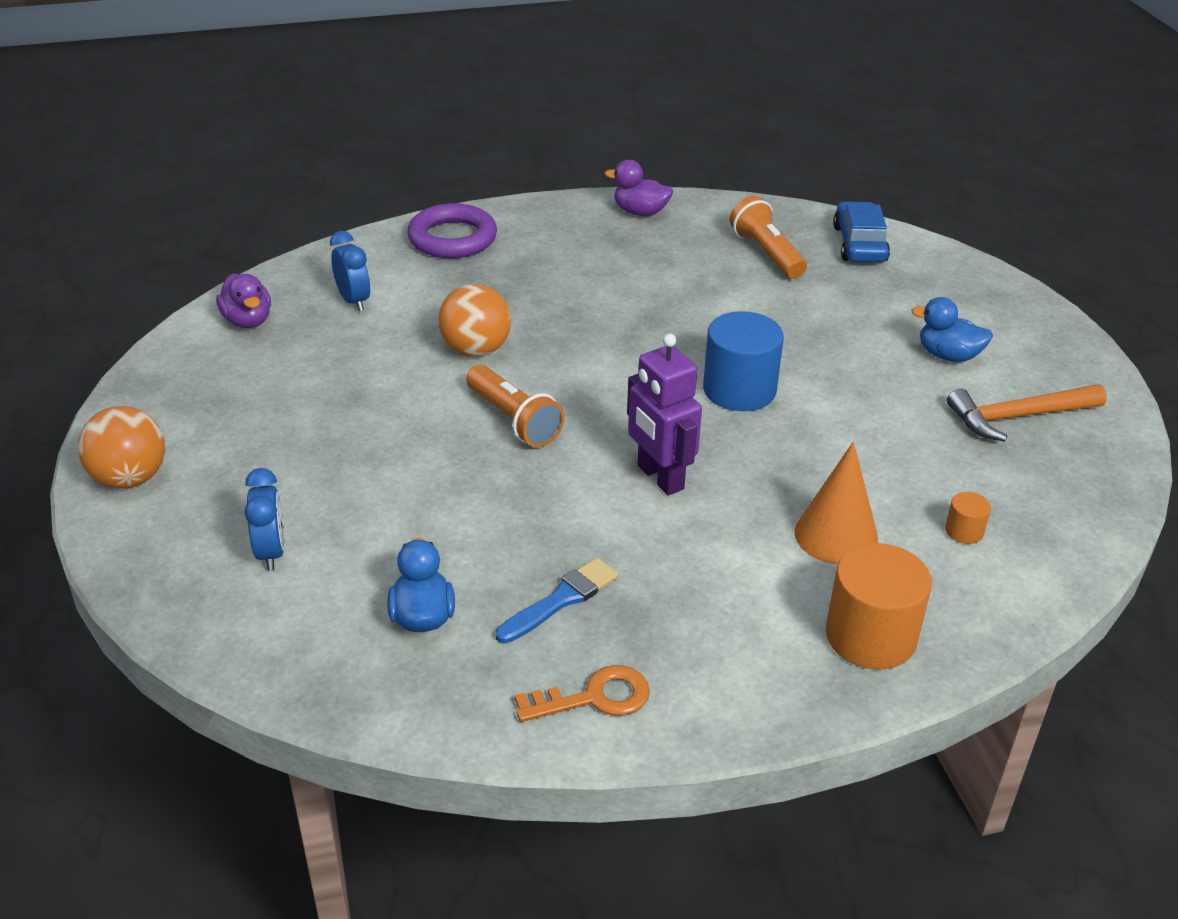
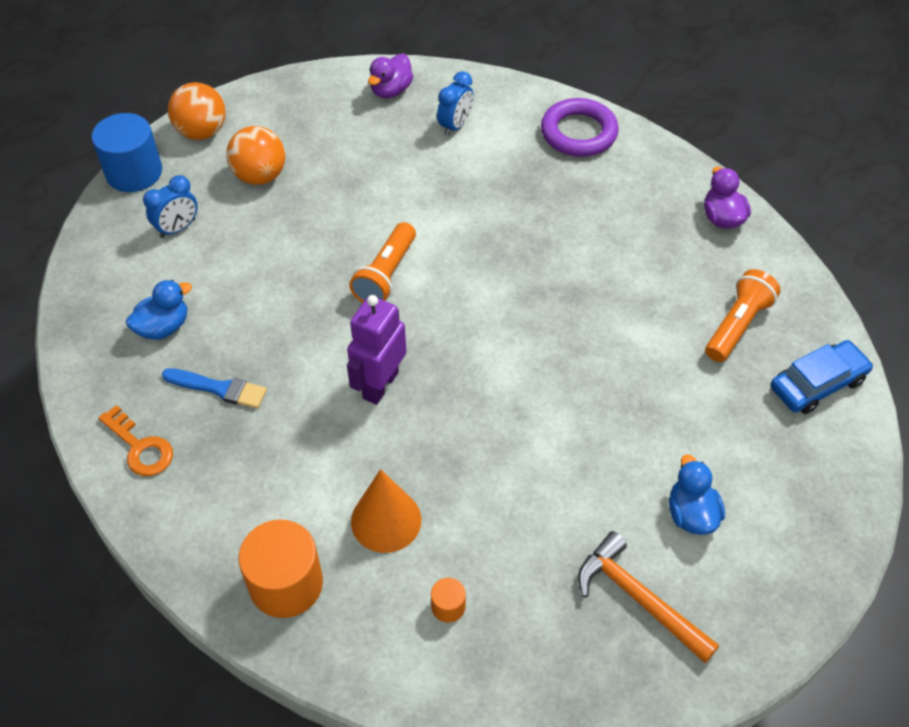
camera: 60 degrees right, 15 degrees up
orange ball [438,284,511,357] -> orange ball moved to [226,126,285,185]
blue cylinder [703,311,784,411] -> blue cylinder moved to [92,113,162,192]

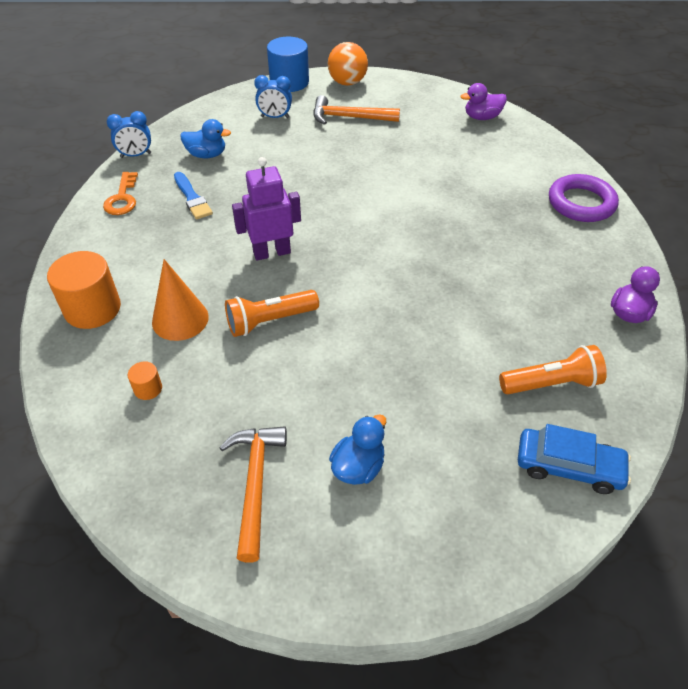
camera: 45 degrees right, 5 degrees down
orange ball [226,126,285,185] -> orange hammer [313,95,400,125]
orange flashlight [349,222,416,303] -> orange flashlight moved to [225,290,319,337]
blue clock [437,71,474,136] -> blue clock moved to [107,111,151,158]

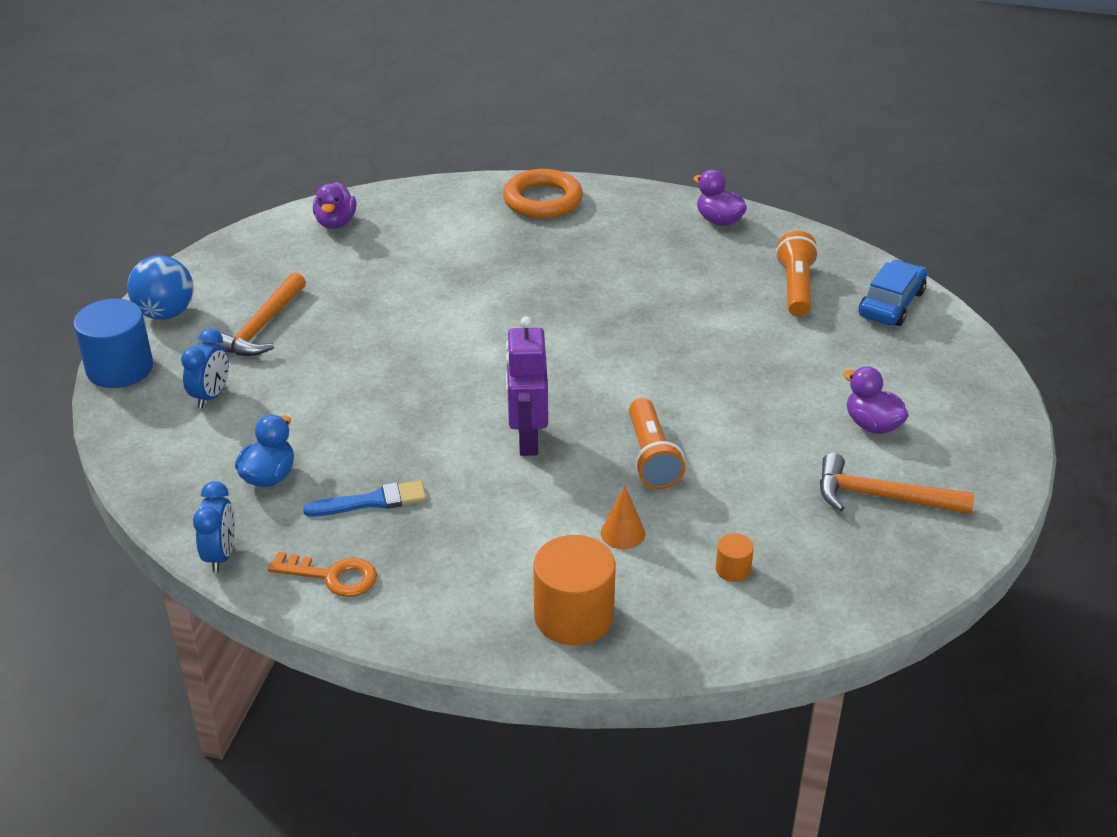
camera: 75 degrees left, 10 degrees down
orange cone [152,259,209,341] -> orange cone [601,486,645,549], size x0.60
orange ball [328,42,368,86] -> blue ball [127,256,194,320]
blue duck [329,414,386,485] -> purple duck [843,366,909,434]
purple ring [549,174,619,222] -> orange ring [503,169,583,219]

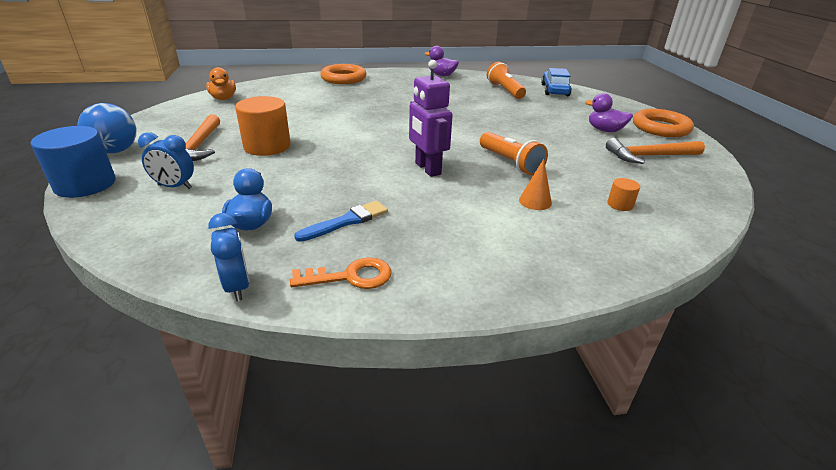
camera: 25 degrees left, 5 degrees down
blue clock [181,329,229,409] -> blue clock turned 105 degrees clockwise [138,132,194,189]
purple duck [313,182,356,229] -> orange duck [206,67,236,100]
orange cylinder [533,535,616,645] -> orange cylinder moved to [235,96,291,156]
none -> orange ring [633,109,694,137]

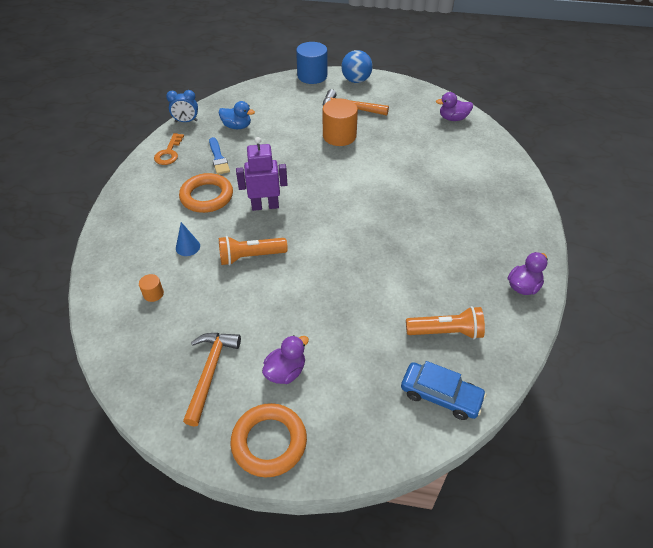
camera: 110 degrees right, 15 degrees up
blue clock [138,132,194,189] -> none
orange duck [206,67,236,100] -> purple duck [436,92,473,121]
orange ring [320,64,367,84] -> orange ring moved to [179,173,233,213]
orange cone [519,159,552,210] -> blue cone [176,222,200,256]

